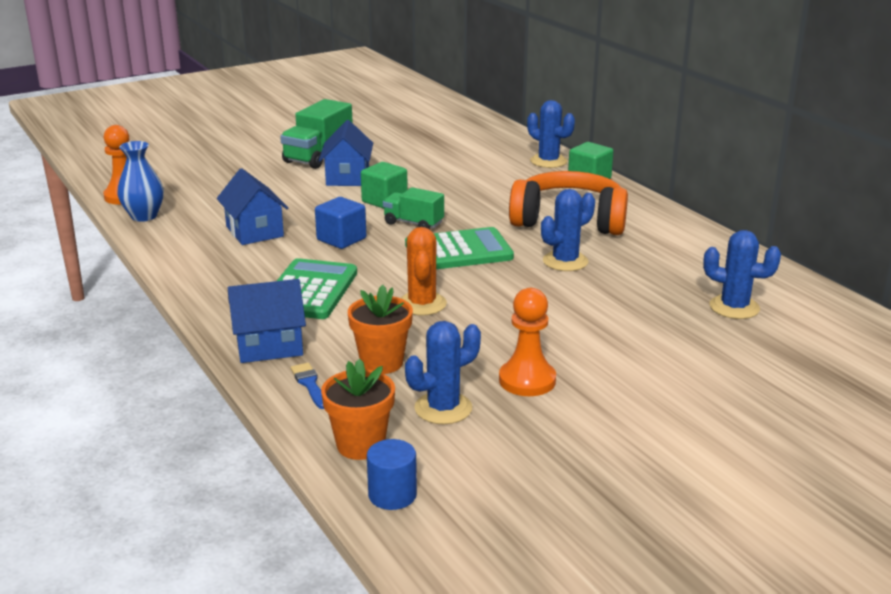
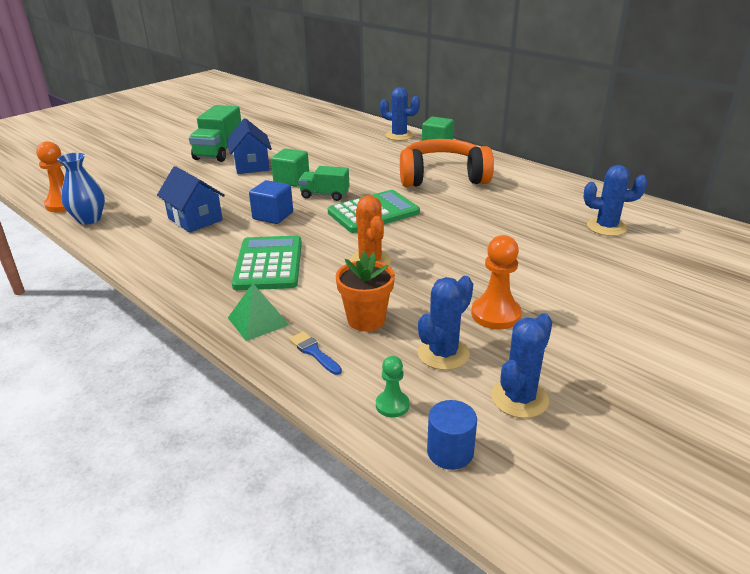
camera: 15 degrees left, 5 degrees up
blue house [228,279,306,363] -> green pyramid [228,283,289,341]
orange flower pot [321,359,395,460] -> green pawn [376,356,409,417]
blue cactus [541,189,595,271] -> blue cactus moved to [491,313,552,418]

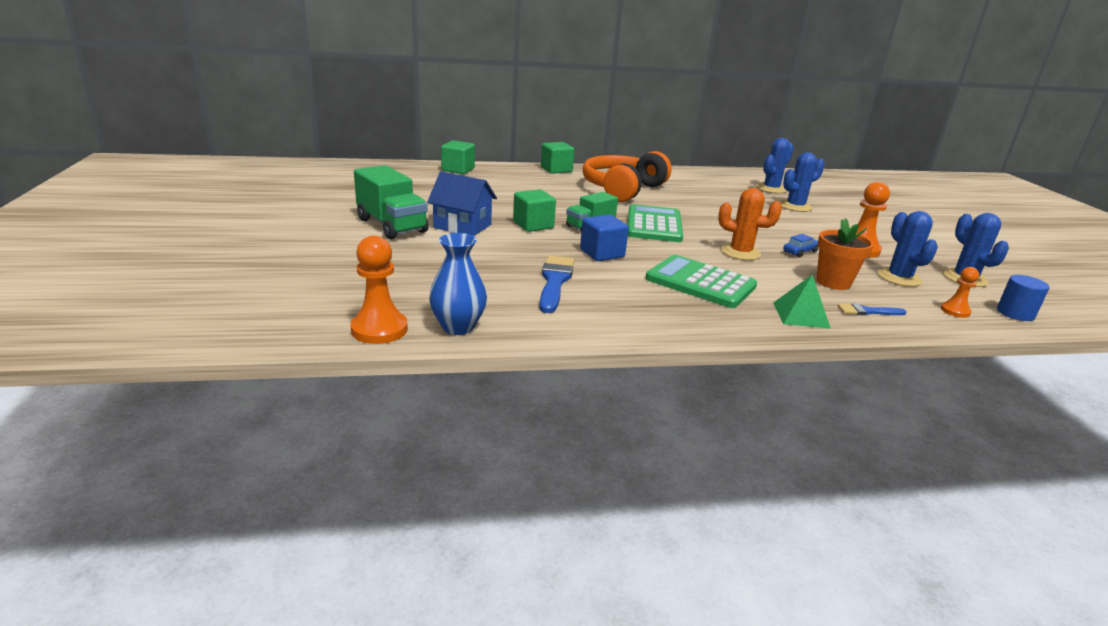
camera: 55 degrees left, 5 degrees down
blue house [157,166,225,233] -> blue brush [539,256,574,313]
green pawn [376,356,409,417] -> orange pawn [941,267,979,318]
blue cactus [380,87,420,141] -> blue cactus moved to [780,152,825,212]
none -> green cube [441,140,475,174]
none -> blue car [783,234,819,257]

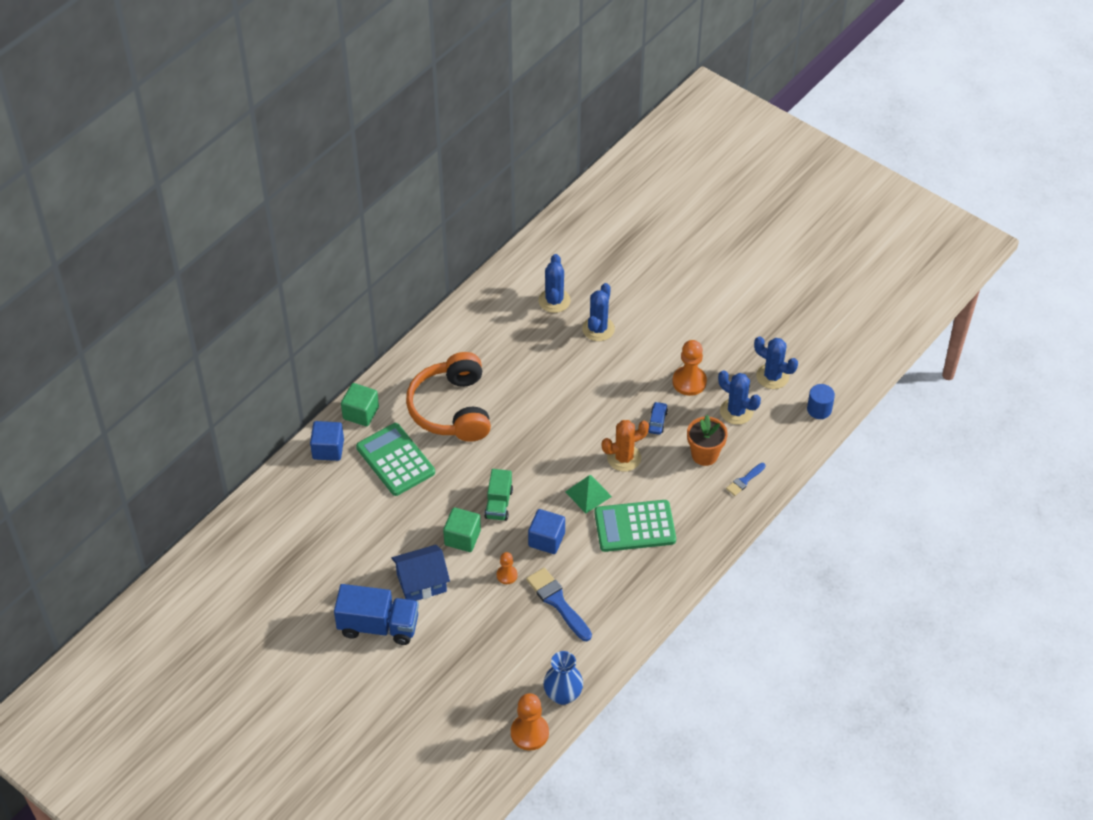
camera: 40 degrees left, 25 degrees up
green truck [354,165,429,239] -> blue truck [334,584,419,645]
green cube [441,140,475,174] -> none
green calculator [628,204,683,242] -> green calculator moved to [356,423,435,496]
green pyramid [773,275,831,329] -> green pyramid moved to [565,475,612,513]
orange pawn [941,267,979,318] -> orange pawn moved to [497,552,517,584]
none -> blue cube [310,421,344,461]

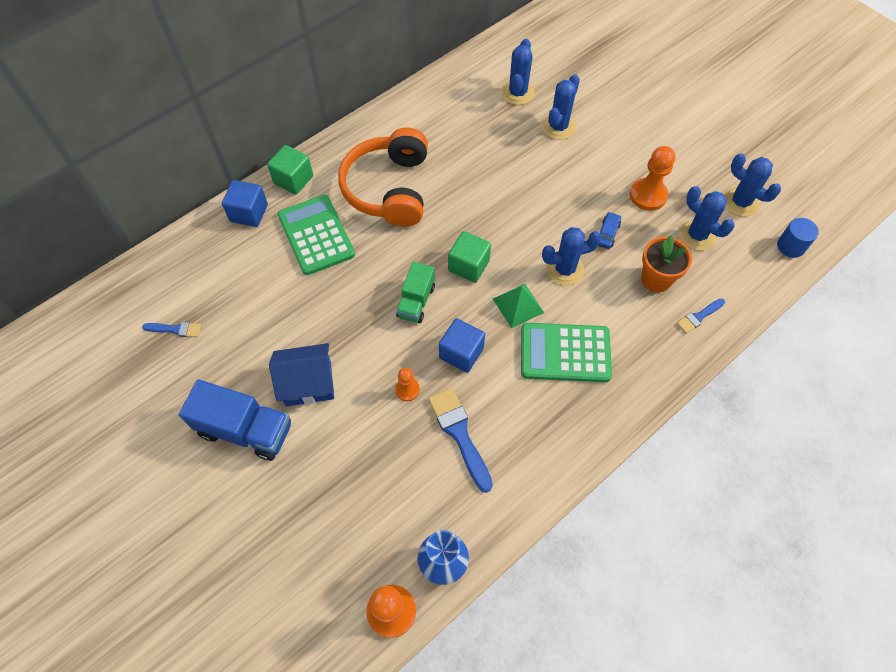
camera: 10 degrees right, 10 degrees up
green cube [443,507,481,552] -> green cube moved to [448,231,491,283]
orange cactus [602,420,649,472] -> blue cactus [542,227,602,286]
none -> blue brush [142,322,201,337]

